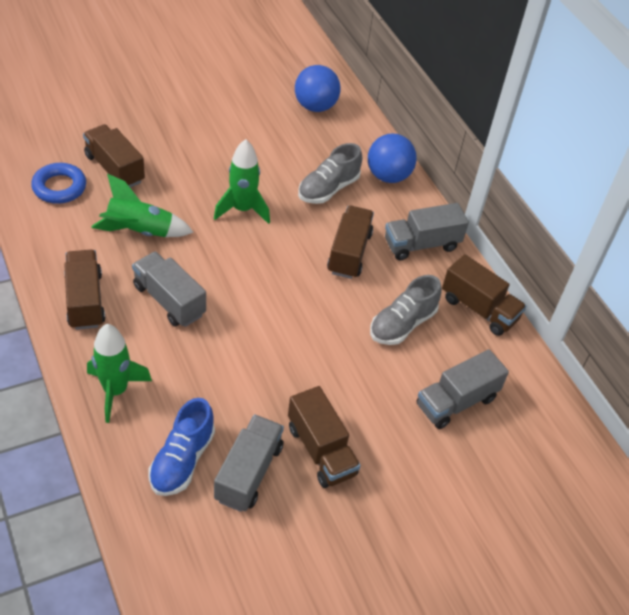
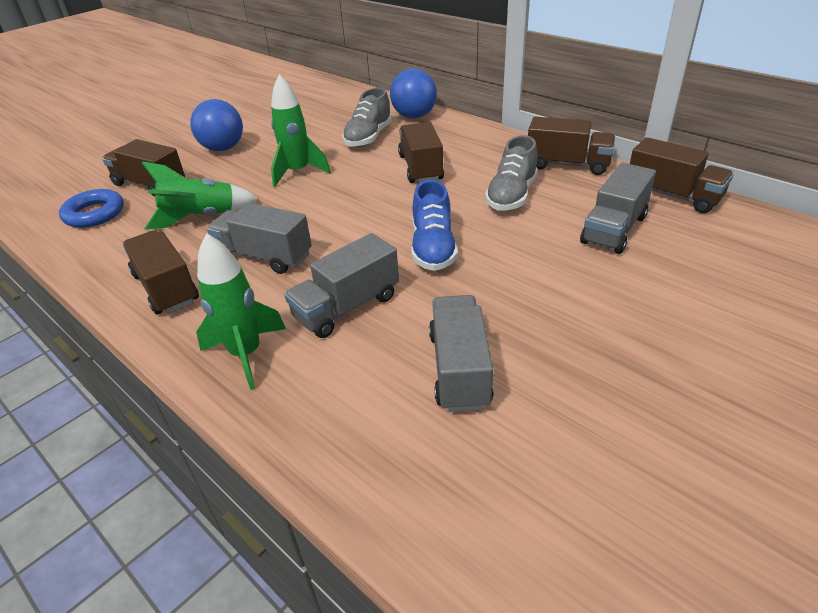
camera: 15 degrees left, 10 degrees down
blue shoe [148,398,215,496] -> blue shoe moved to [411,180,458,271]
brown truck [288,386,361,488] -> brown truck moved to [630,137,734,213]
blue ball [295,65,341,112] -> blue ball moved to [190,99,243,151]
grey truck [385,203,469,260] -> grey truck moved to [284,233,399,338]

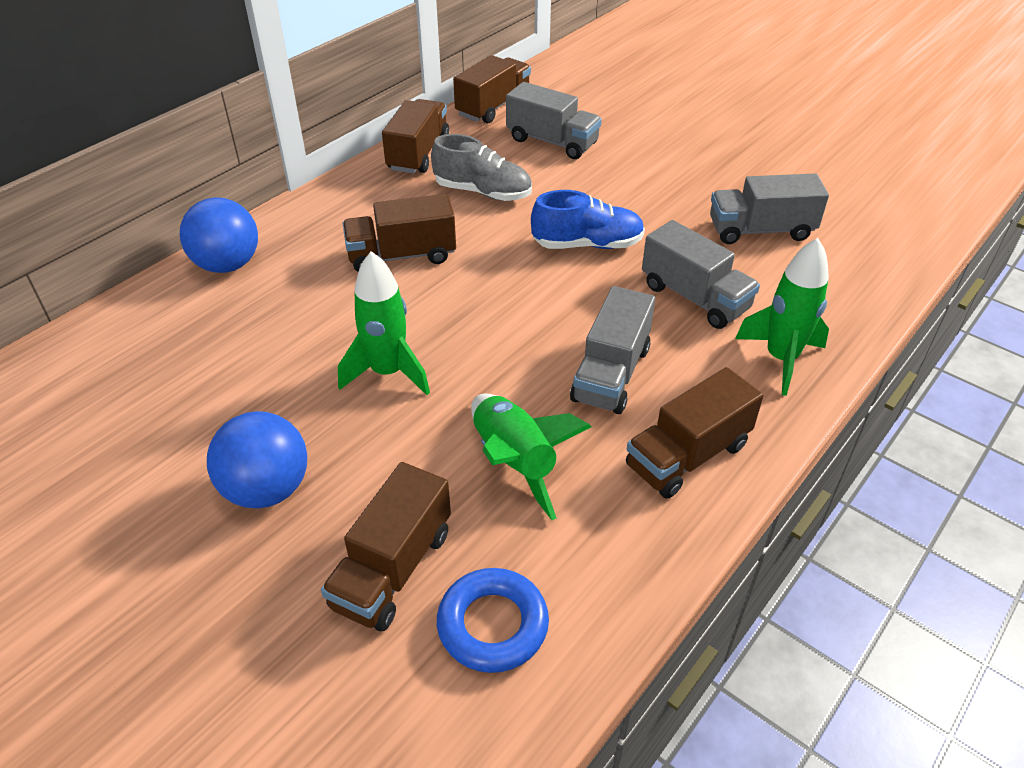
camera: 95 degrees left, 5 degrees up
grey shoe [342,88,392,147] -> none

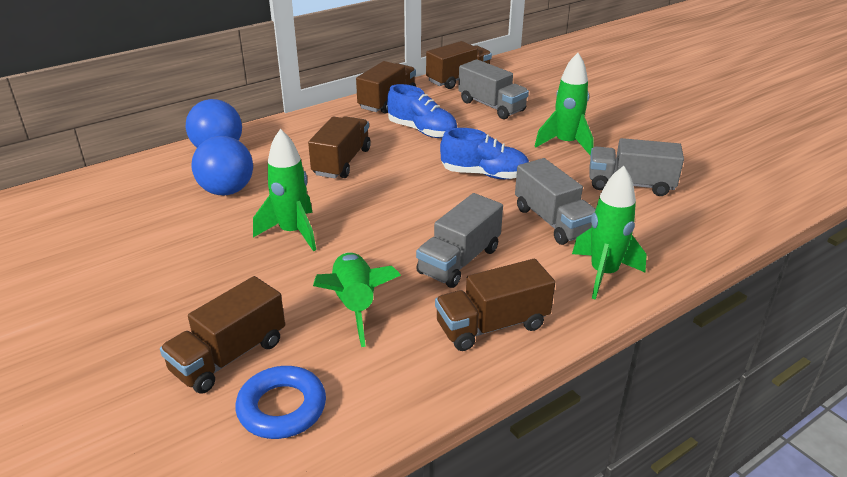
camera: 15 degrees right, 10 degrees down
blue ball [207,411,307,508] -> blue ball moved to [191,136,253,195]
brown truck [343,194,456,272] -> brown truck turned 105 degrees clockwise [308,116,371,178]
grey shoe [431,134,532,201] -> blue shoe [387,84,458,138]
none -> green rocket [534,53,594,156]

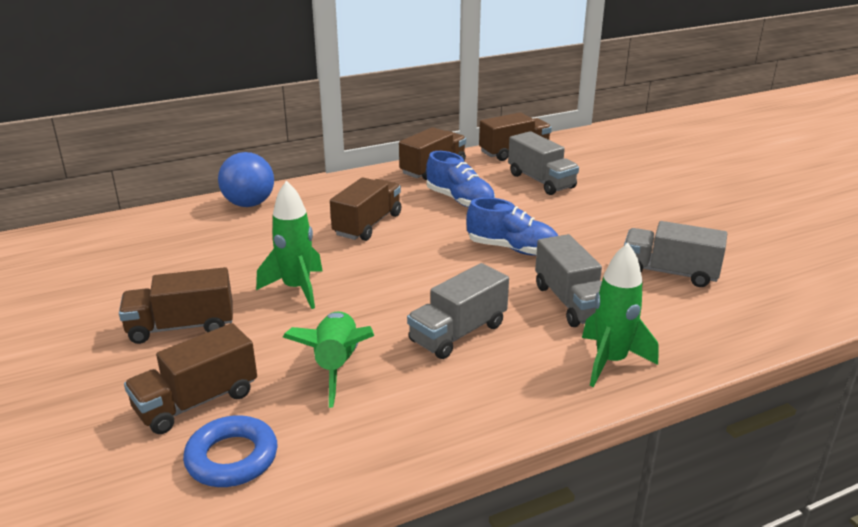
camera: 10 degrees right, 5 degrees down
blue ball [191,136,253,195] -> none
brown truck [435,259,555,351] -> brown truck moved to [119,267,233,344]
green rocket [534,53,594,156] -> none

